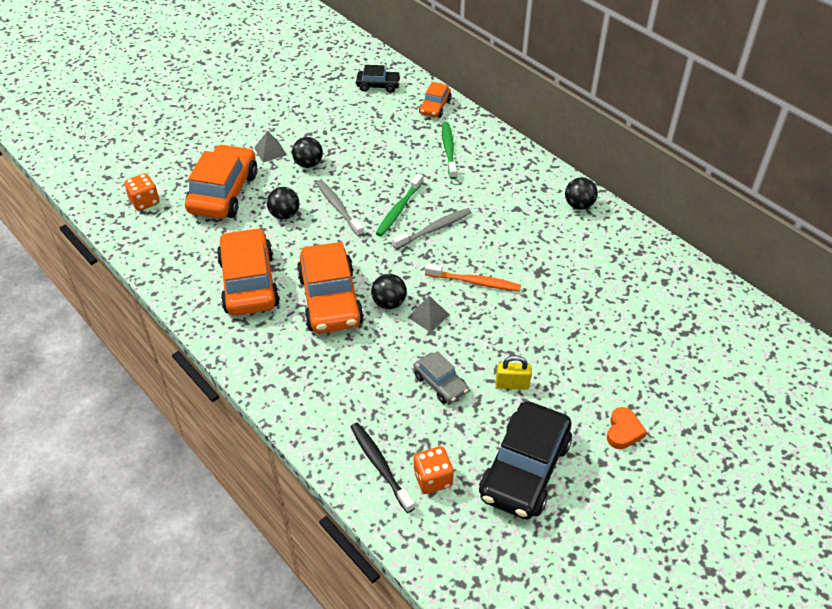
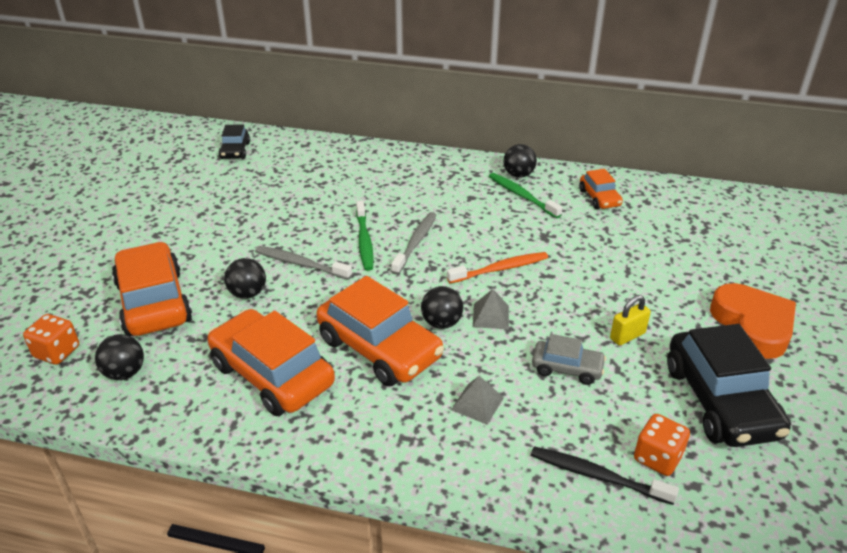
camera: 35 degrees left, 10 degrees down
grey pyramid [254,131,287,162] -> grey pyramid moved to [451,376,504,425]
black ball [292,137,323,168] -> black ball moved to [95,334,144,380]
black car [356,65,401,92] -> black car turned 120 degrees clockwise [218,124,250,159]
orange car [419,82,451,118] -> orange car moved to [579,169,623,209]
green toothbrush [442,122,457,179] -> green toothbrush moved to [489,173,562,218]
orange heart [607,407,647,449] -> orange heart [710,283,796,359], size x1.92

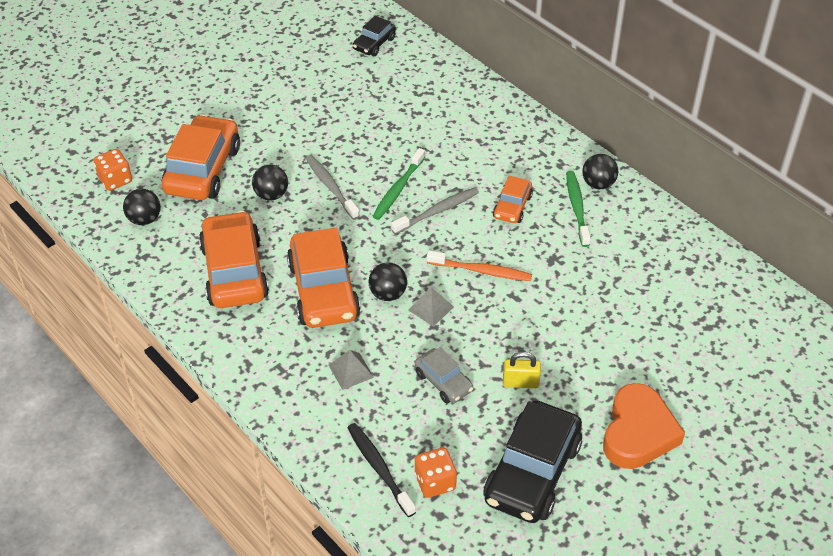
camera: 35 degrees right, 10 degrees up
orange car [579,169,623,209] -> orange car moved to [493,176,533,223]

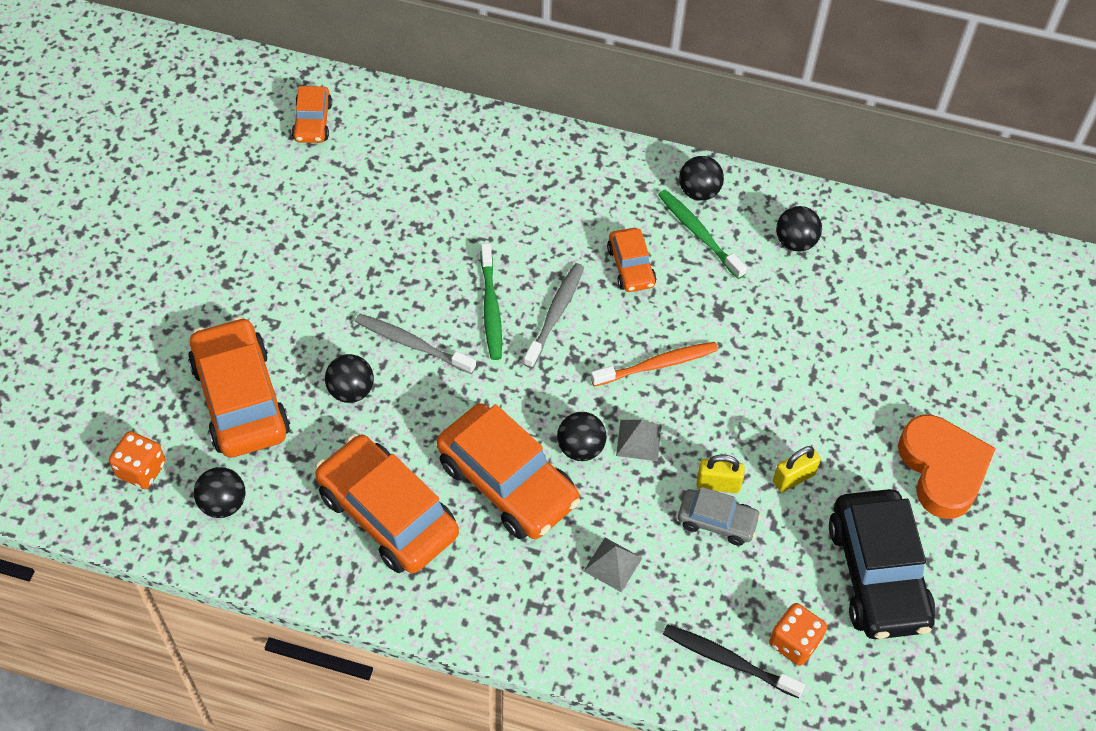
camera: 35 degrees left, 10 degrees up
black car [353,16,396,56] -> orange car [292,86,332,143]
none -> yellow padlock [697,455,745,493]
none -> black ball [776,206,822,252]

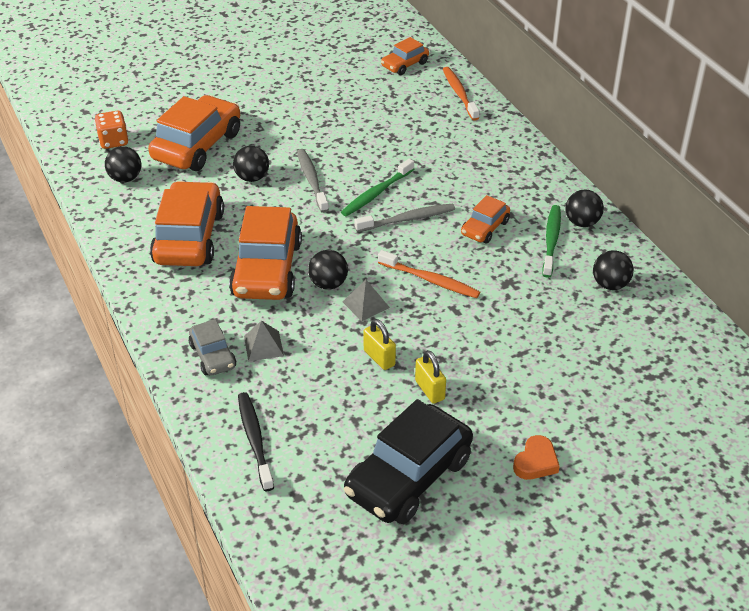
camera: 50 degrees right, 15 degrees down
grey car [678,487,761,546] -> grey car moved to [189,319,236,376]
orange dice [769,603,827,666] -> none
yellow padlock [773,446,821,492] -> yellow padlock turned 45 degrees clockwise [415,350,446,404]
orange heart [898,415,996,519] -> orange heart [513,435,560,480], size x0.52
none -> orange toothbrush [443,67,479,121]

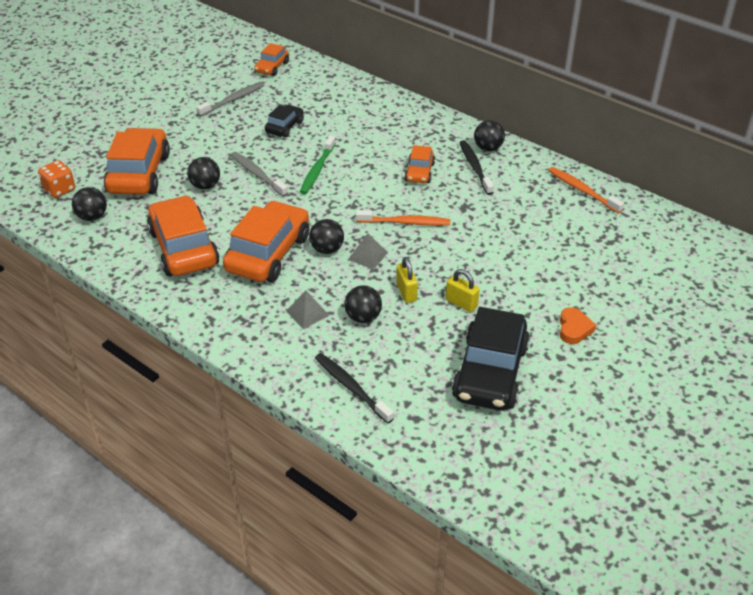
camera: 25 degrees left, 0 degrees up
grey car [189,319,236,376] -> none
orange car [229,206,302,300] -> orange car turned 135 degrees counterclockwise [223,201,309,282]
grey toothbrush [354,203,455,232] -> grey toothbrush moved to [196,82,265,117]
yellow padlock [363,319,396,370] -> yellow padlock turned 45 degrees clockwise [396,257,418,303]
orange toothbrush [443,67,479,121] -> orange toothbrush moved to [548,167,624,214]
green toothbrush [542,205,561,278] -> black toothbrush [459,140,494,195]
black ball [593,250,634,290] -> black ball moved to [344,285,382,323]
none -> black car [265,105,304,138]

